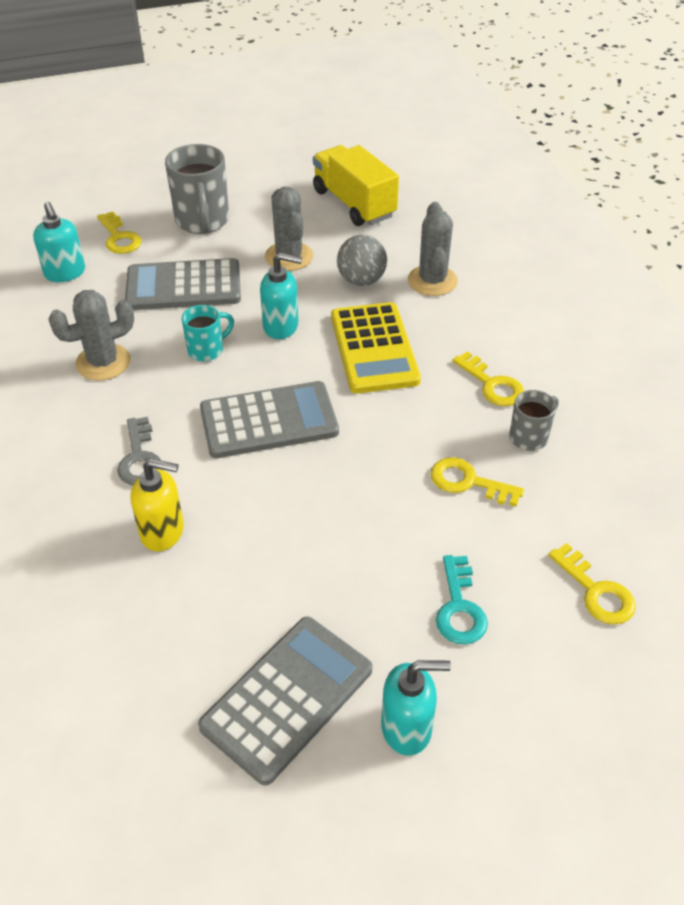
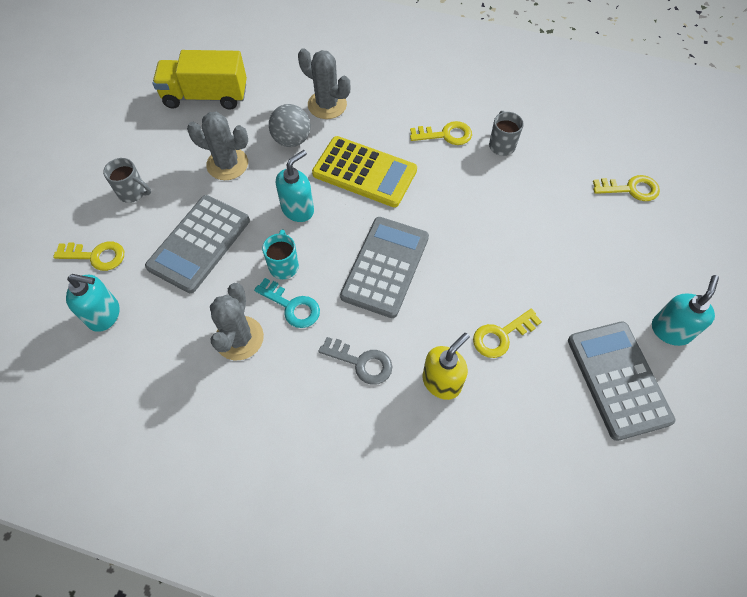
camera: 55 degrees left, 15 degrees up
grey mug [165,144,229,234] -> grey mug [103,158,151,203], size x0.56
yellow key [431,457,524,507] -> yellow key moved to [473,308,542,358]
turquoise key [436,555,488,644] -> turquoise key moved to [254,278,320,328]

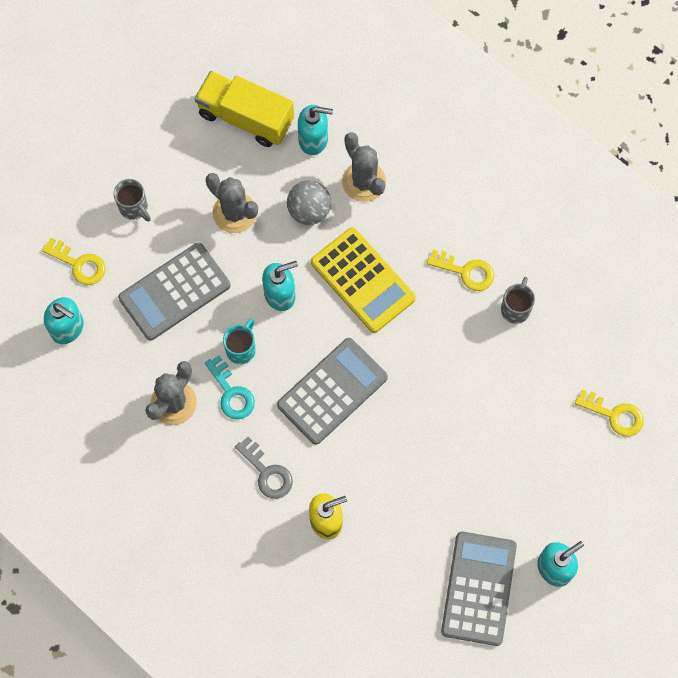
camera: 25 degrees right, 10 degrees up
yellow key [473,308,542,358] -> none
none -> turquoise soap dispenser [298,105,333,155]

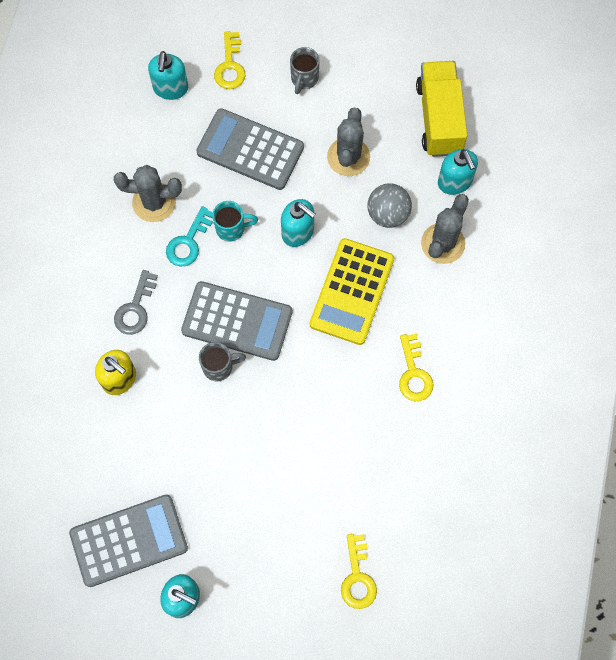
camera: 60 degrees right, 0 degrees up
grey mug [501,277,535,324] -> grey mug moved to [199,342,246,381]

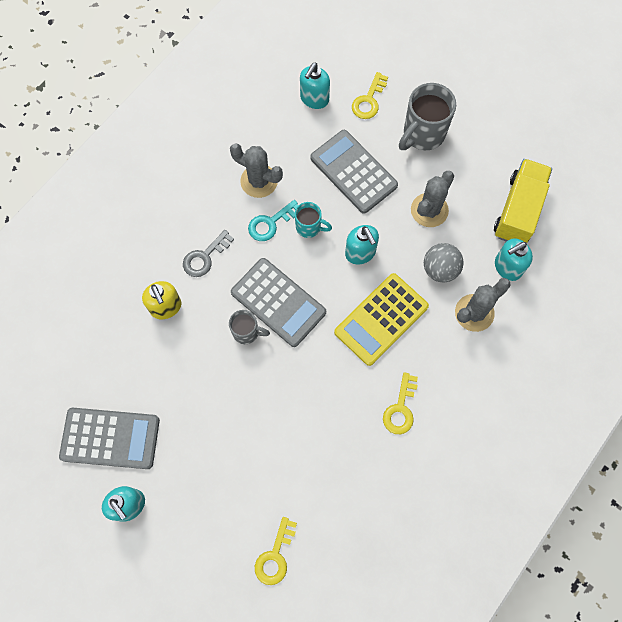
camera: 25 degrees right, 0 degrees up
grey mug [290,47,320,94] -> grey mug [399,83,456,150], size x1.78
turquoise soap dispenser [438,149,478,195] -> turquoise soap dispenser turned 60 degrees clockwise [495,238,533,281]

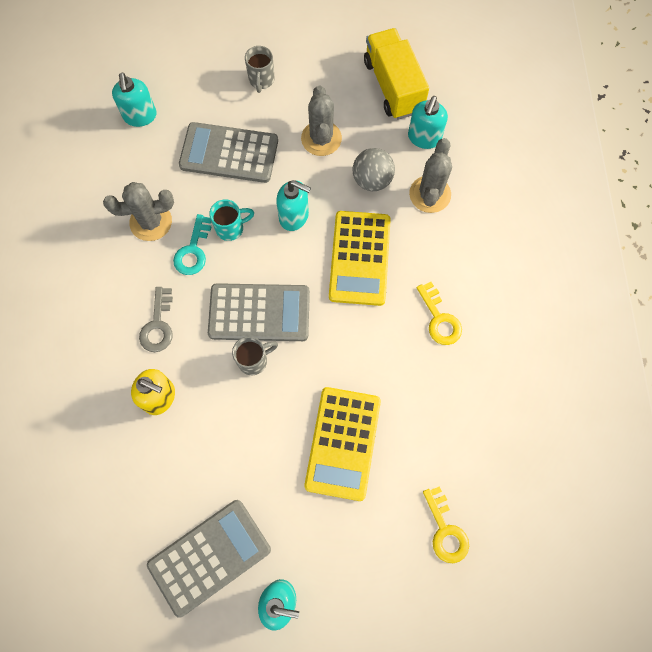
camera: 40 degrees left, 0 degrees up
yellow key [352,72,388,119] -> none
grey mug [399,83,456,150] -> grey mug [245,46,275,93], size x0.56
none -> yellow calculator [304,387,381,501]

